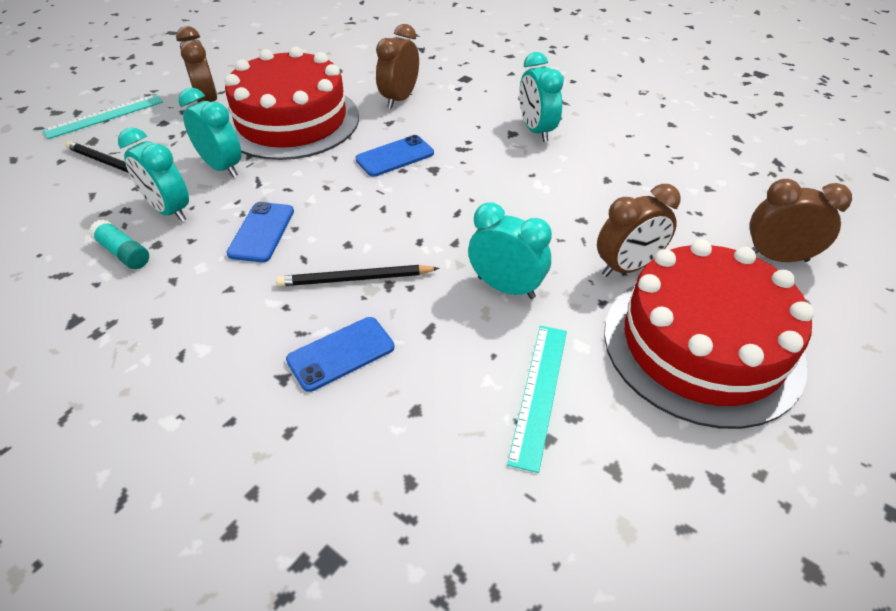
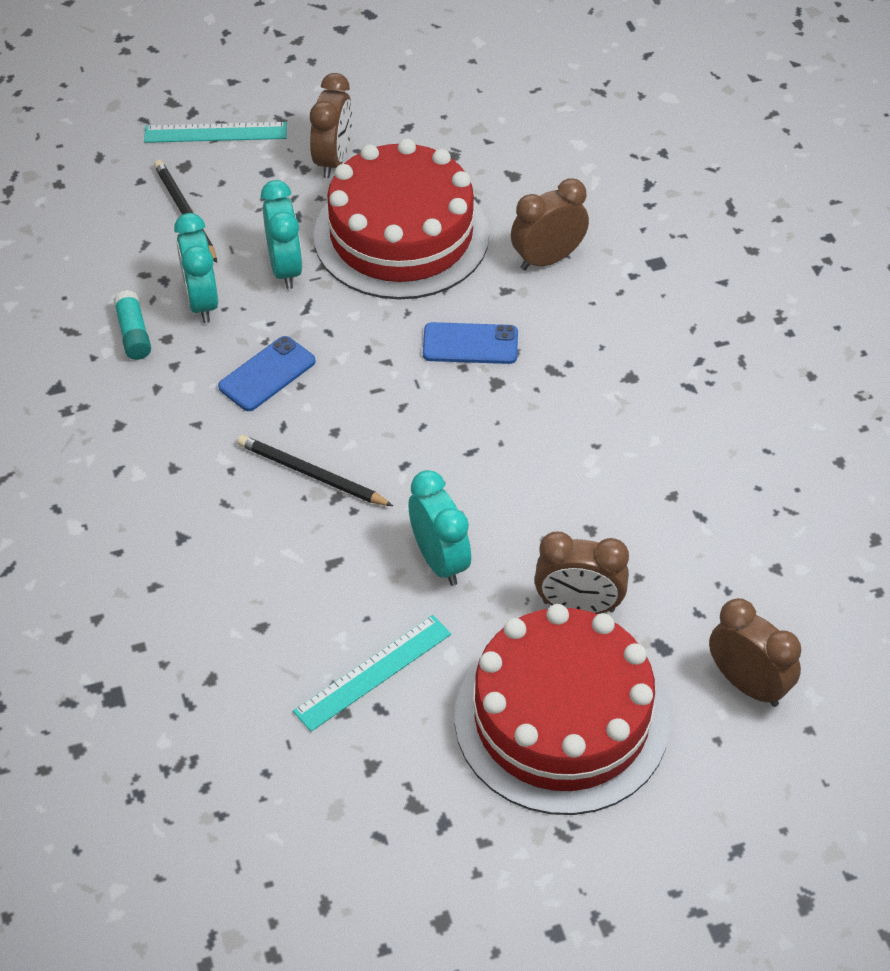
camera: 35 degrees right, 5 degrees up
blue phone [286,317,394,392] -> none
turquoise clock [519,52,564,142] -> none

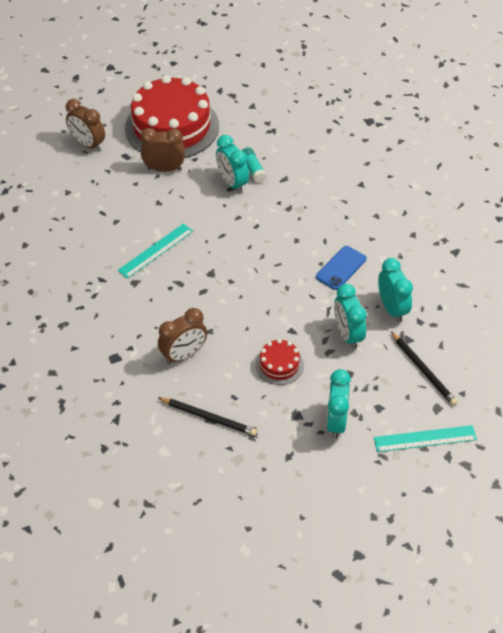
camera: 175 degrees right, 0 degrees up
turquoise glue stick [113,290,151,360] -> turquoise glue stick moved to [242,148,267,183]
black pencil [237,435,393,506] -> black pencil moved to [158,397,257,436]
turquoise ruler [293,615,451,732] -> turquoise ruler moved to [118,223,193,279]
brown clock [310,73,352,178] -> turquoise clock [326,369,351,438]
red cake [314,139,489,299] -> red cake [255,339,304,385], size x0.43
blue phone [423,322,518,364] -> none

